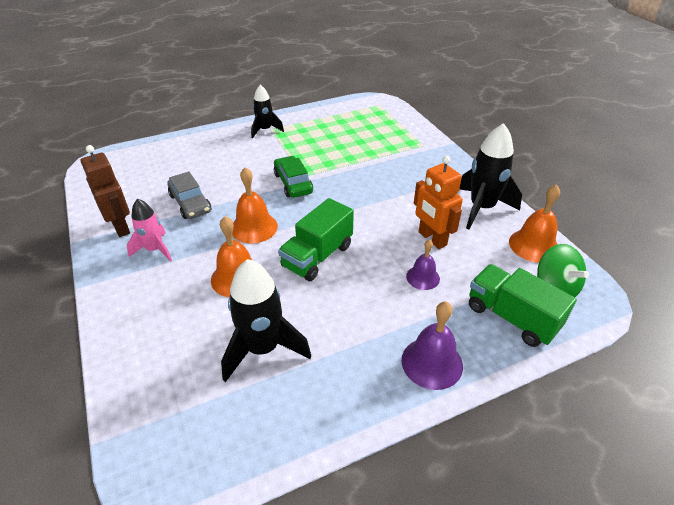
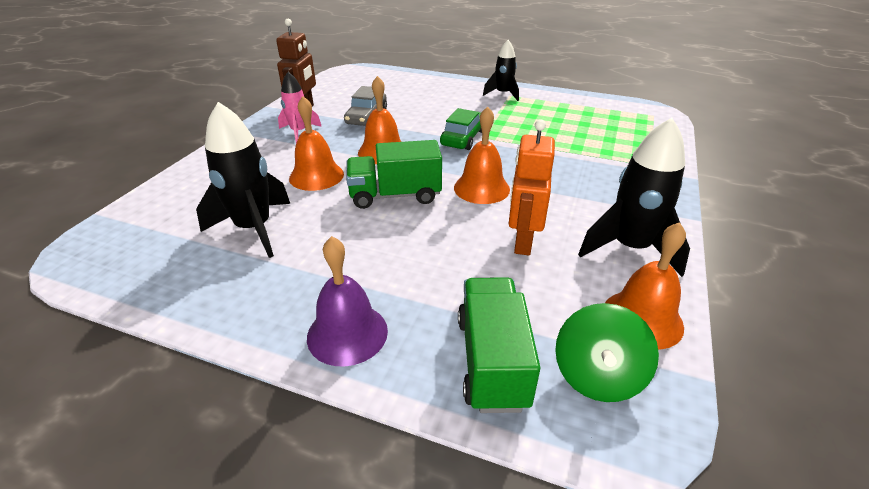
camera: 45 degrees right, 5 degrees down
purple bell [406,239,440,290] -> none
none -> orange bell [454,106,510,204]

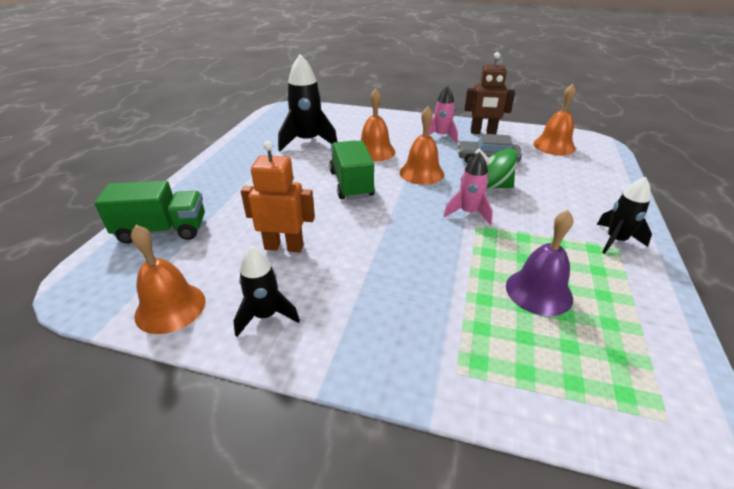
camera: 85 degrees right, 0 degrees up
purple bell [307,236,388,367] -> purple bell moved to [506,210,573,316]
green car [440,108,482,150] -> pink rocket [444,152,493,225]
orange bell [454,106,510,204] -> orange bell moved to [533,84,576,155]
green spinning top [555,303,659,402] -> green spinning top moved to [475,148,517,189]
black rocket [578,118,690,277] -> black rocket [234,247,300,337], size x0.62

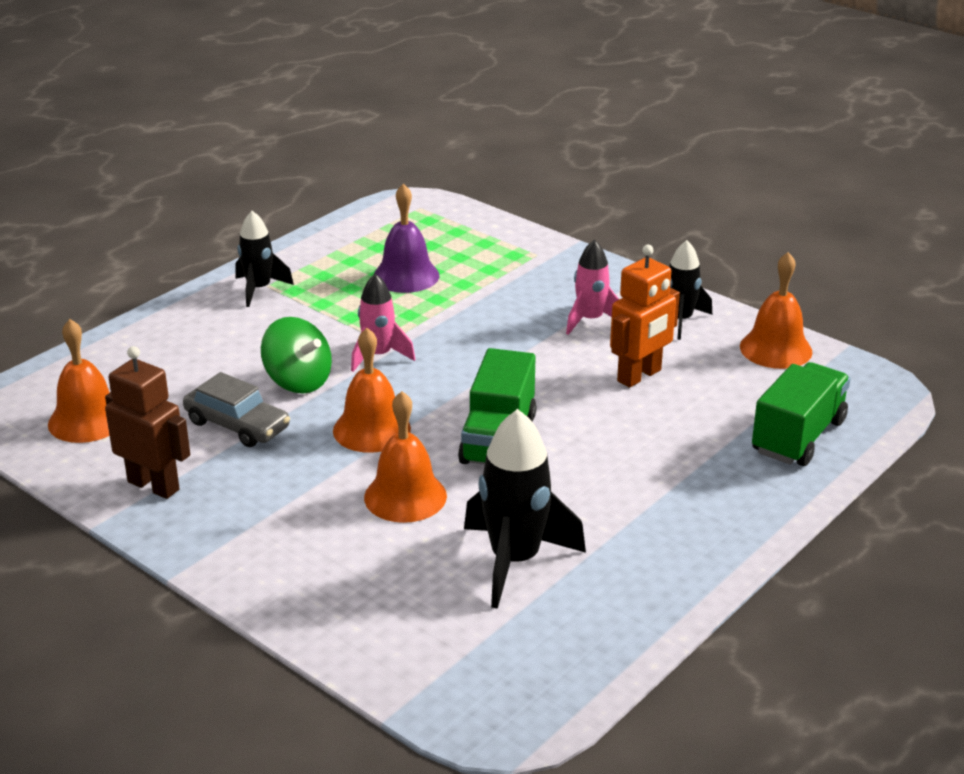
camera: 155 degrees left, 5 degrees down
green truck [94,181,205,244] -> green truck turned 105 degrees clockwise [752,362,850,466]
orange robot [241,141,315,252] -> orange robot turned 75 degrees counterclockwise [610,245,680,388]
pink rocket [428,86,458,143] -> pink rocket moved to [566,240,619,335]

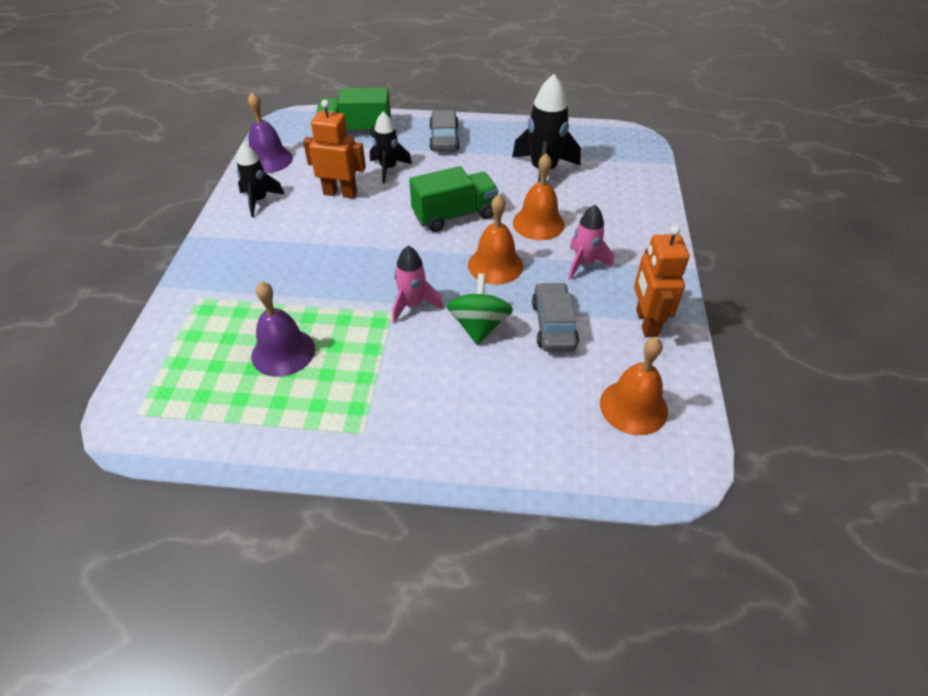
camera: 125 degrees left, 15 degrees up
brown robot [105,346,190,499] -> orange robot [634,225,689,337]
black rocket [235,211,294,307] -> black rocket moved to [370,112,412,183]
pink rocket [566,240,619,335] -> pink rocket moved to [568,205,614,280]
orange bell [740,252,813,369] -> purple bell [248,92,293,173]
none -> grey car [429,110,460,151]

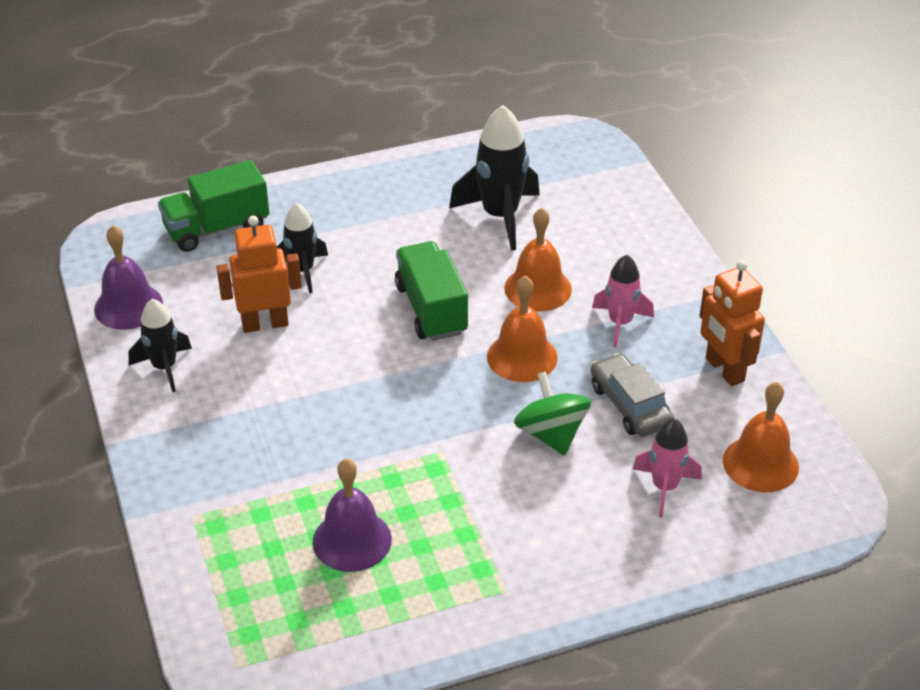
camera: 25 degrees left, 5 degrees down
pink rocket [392,246,443,323] -> pink rocket moved to [632,418,702,518]
green truck [409,166,498,232] -> green truck turned 60 degrees counterclockwise [395,241,468,341]
grey car [429,110,460,151] -> none

